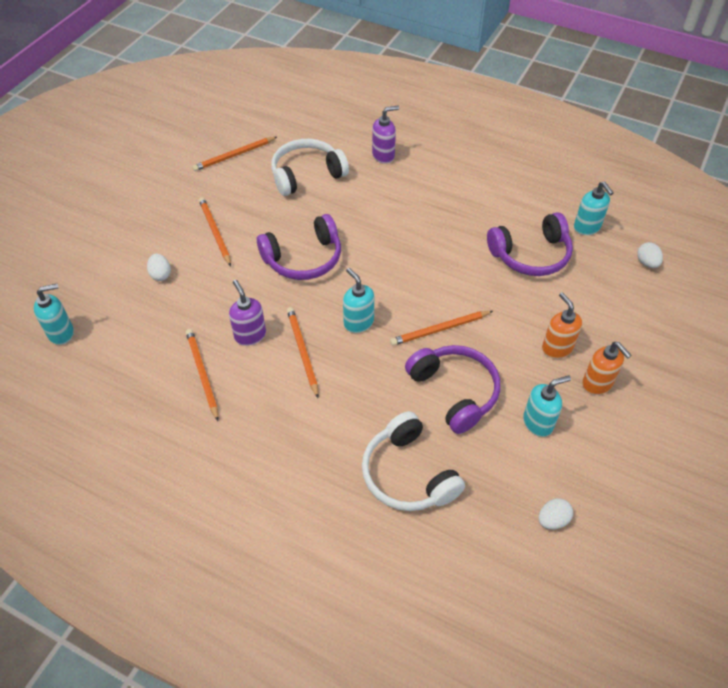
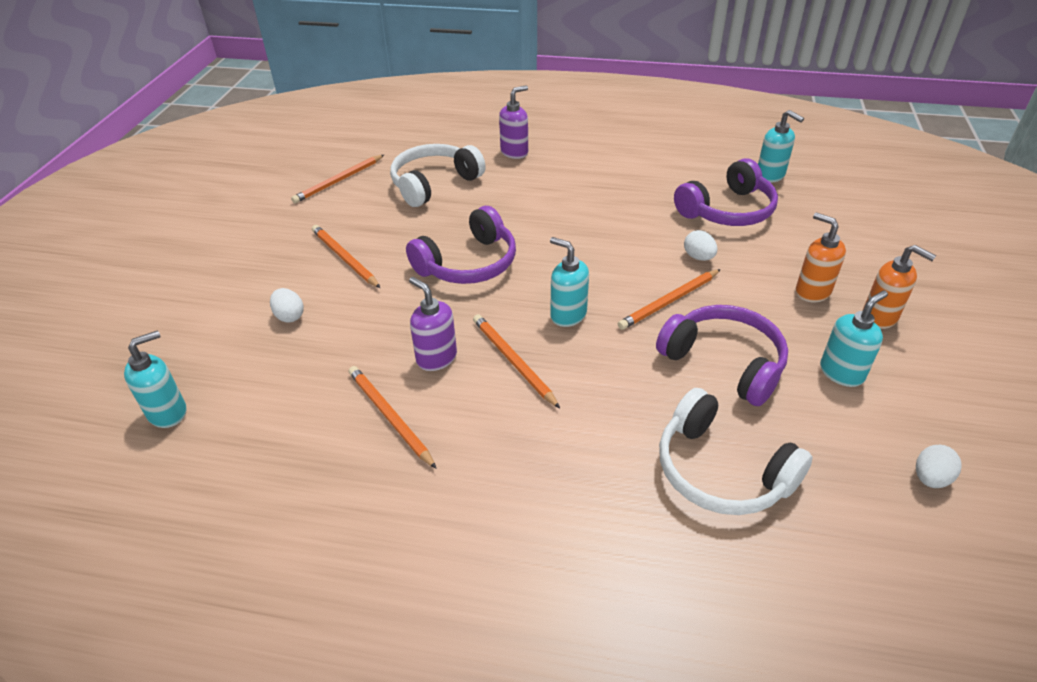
camera: 15 degrees left, 10 degrees down
white egg [637,242,663,268] -> white egg moved to [684,230,717,261]

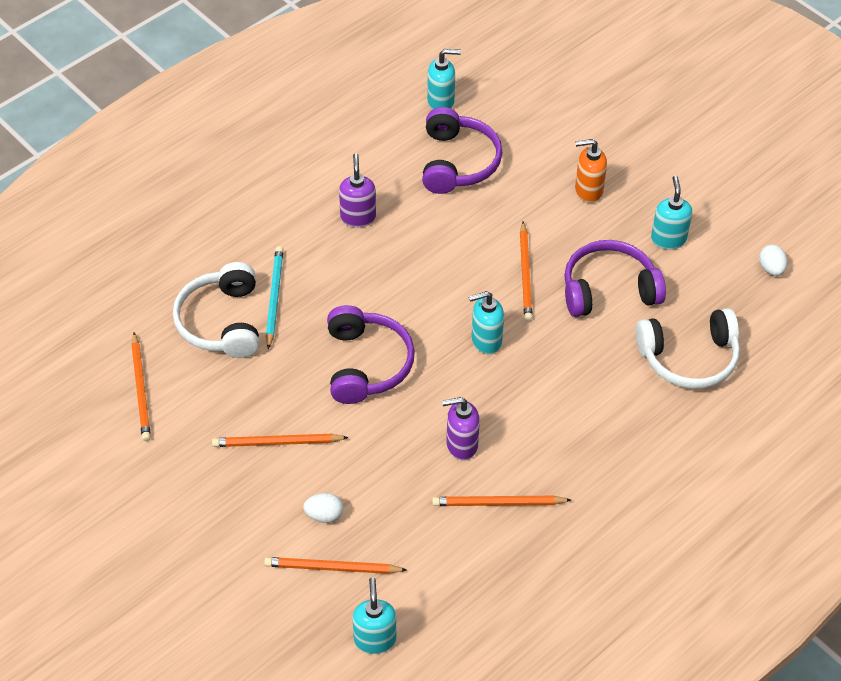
camera: 55 degrees left, 10 degrees up
orange pencil [473,314,560,408] -> orange pencil moved to [264,557,407,574]
purple soap dispenser [499,85,528,159] -> purple soap dispenser moved to [339,154,376,227]
white egg [684,230,717,261] -> none
orange soap dispenser [863,245,936,329] -> none
none -> turquoise pencil [266,246,284,350]

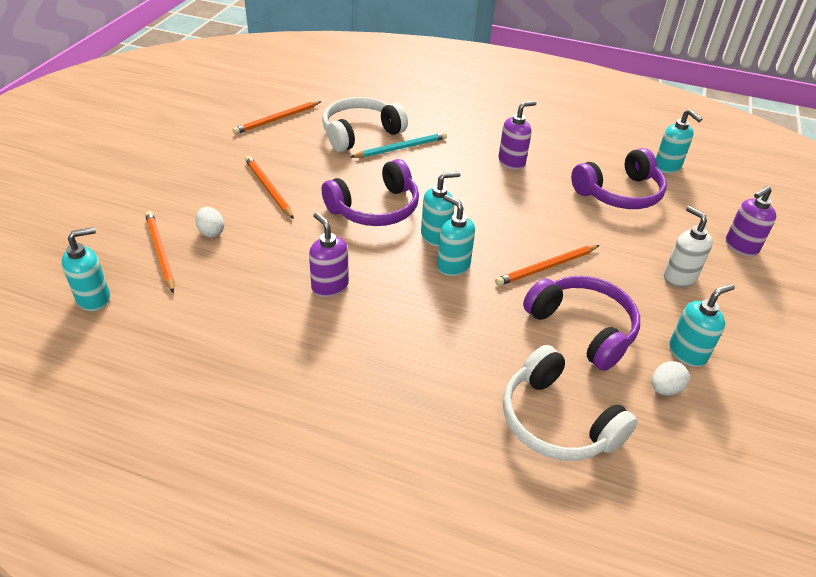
camera: 60 degrees right, 10 degrees down
orange pencil [432,496,571,506] -> none
orange soap dispenser [575,139,607,203] -> white soap dispenser [664,206,713,287]
white egg [759,245,787,276] -> white egg moved to [652,361,689,396]
none -> turquoise soap dispenser [421,171,460,247]
none -> purple soap dispenser [726,186,776,256]

